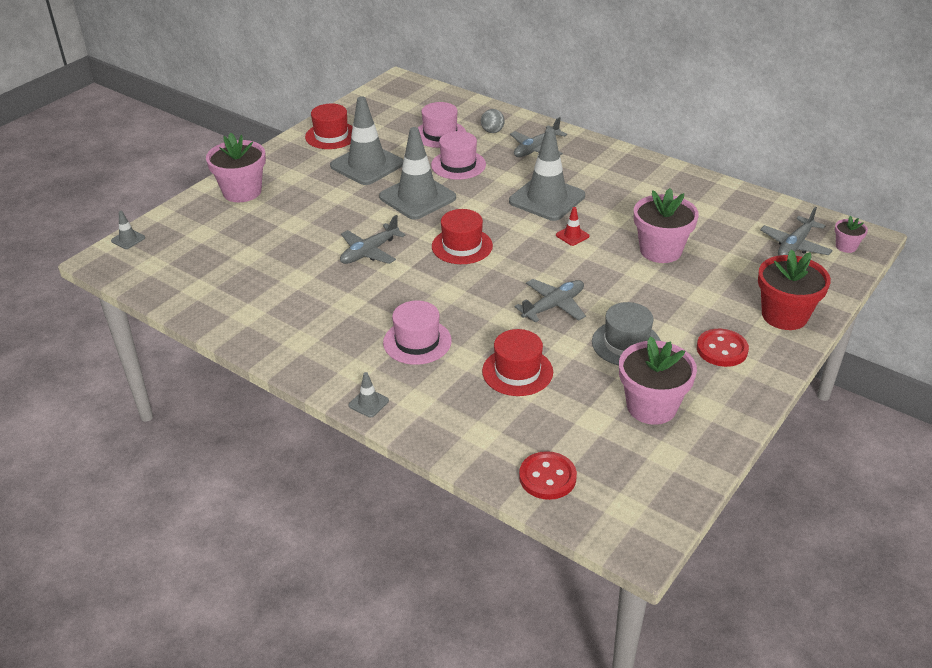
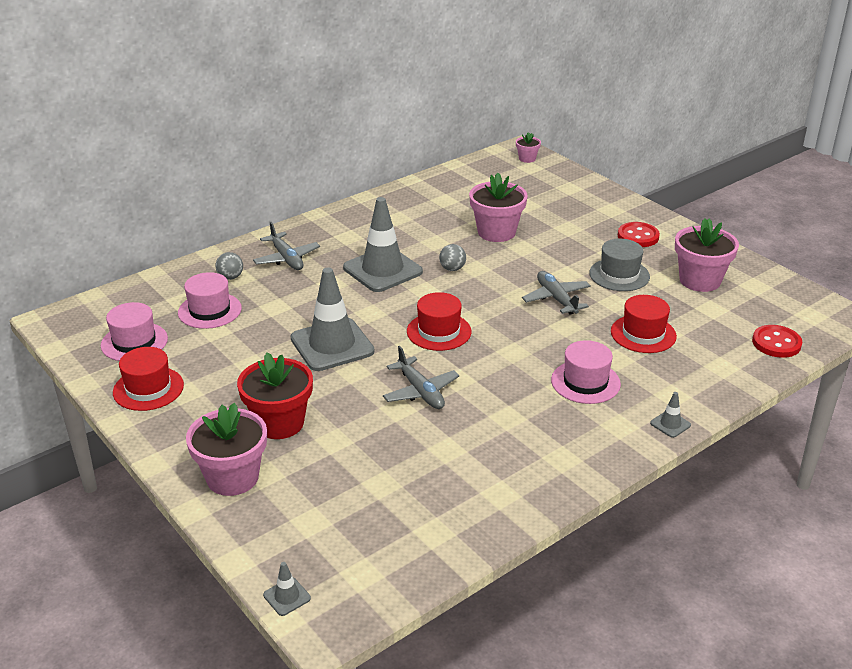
camera: 75 degrees left, 5 degrees down
grey traffic cone [330,96,403,185] -> none
pink hat [431,131,486,180] -> pink hat moved to [101,302,168,361]
red traffic cone [556,207,590,246] -> grey ball [439,244,466,271]
red flower pot [758,249,831,330] -> red flower pot moved to [237,352,313,439]
grey plane [760,207,833,256] -> none

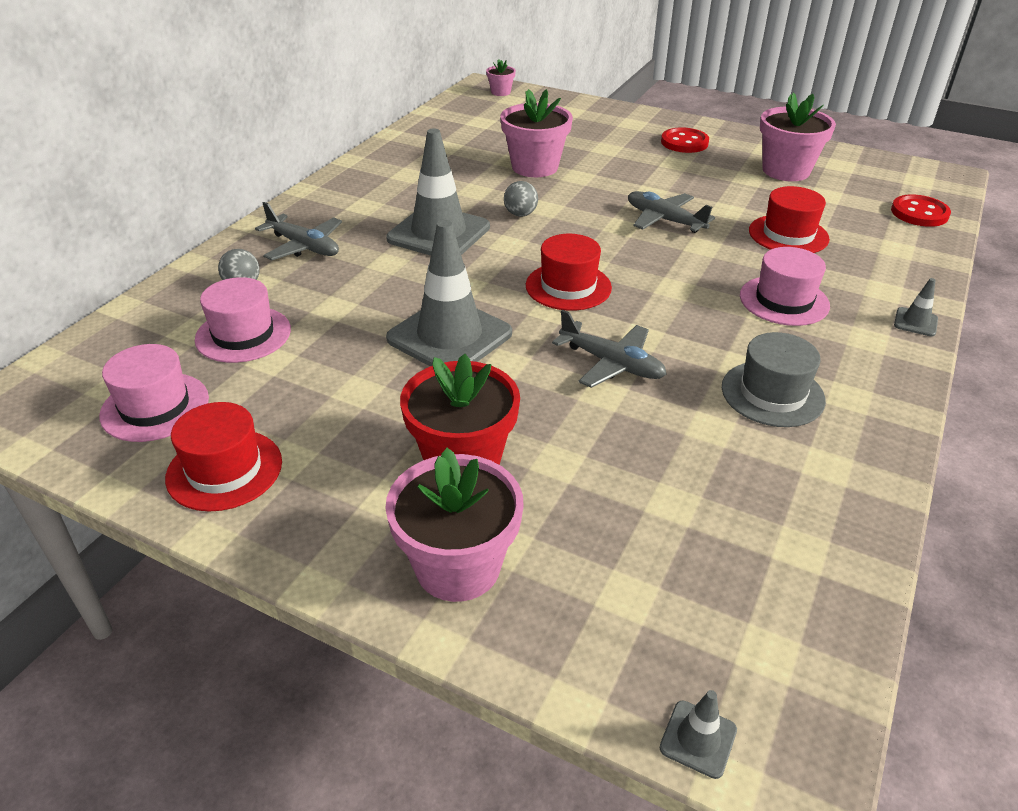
camera: 25 degrees left, 5 degrees up
grey hat [589,239,650,291] -> grey hat moved to [722,332,826,427]

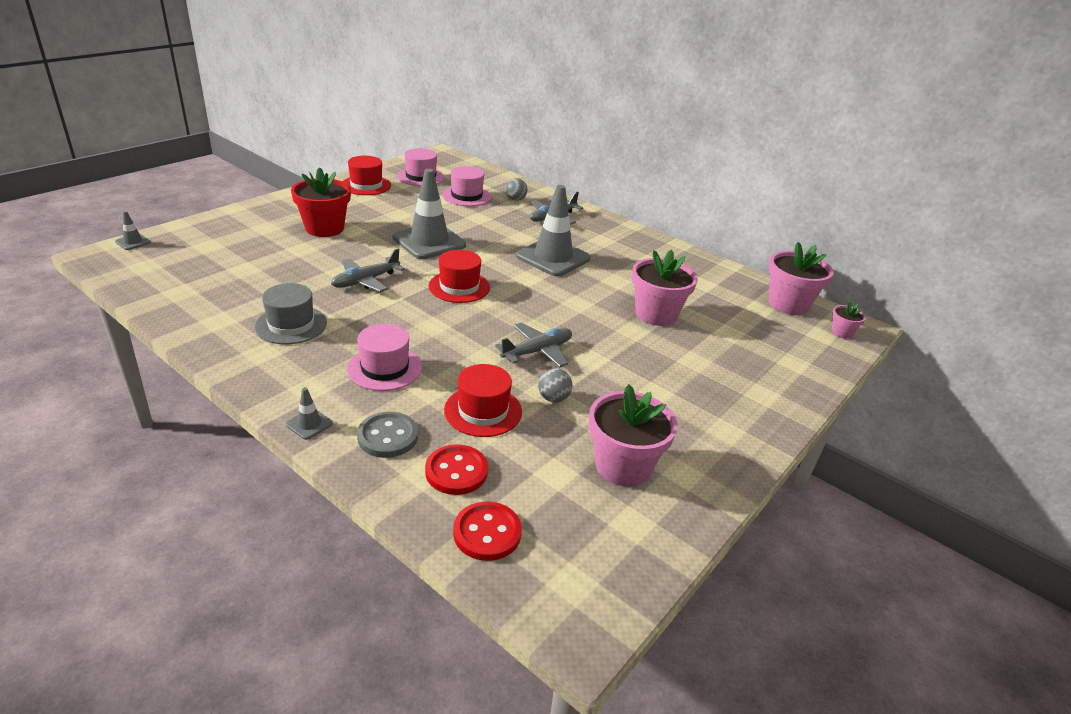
camera: 100 degrees right, 5 degrees down
pink flower pot [385,448,524,602] -> pink flower pot moved to [769,242,834,315]
grey ball [504,181,538,216] -> grey ball moved to [538,368,572,403]
red button [661,127,709,153] -> red button moved to [425,444,488,495]
none -> grey button [357,412,418,458]

